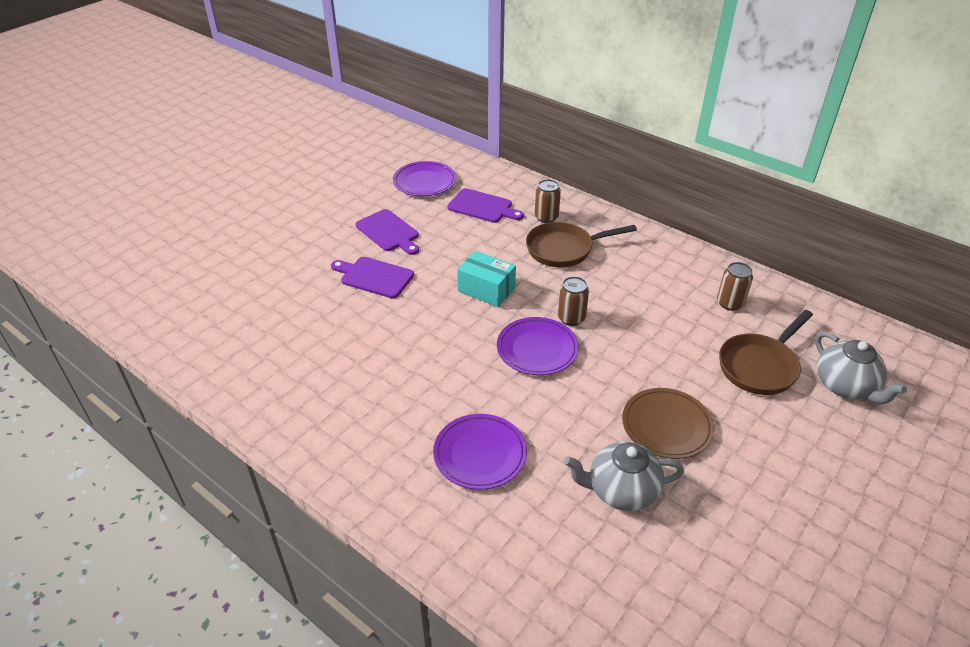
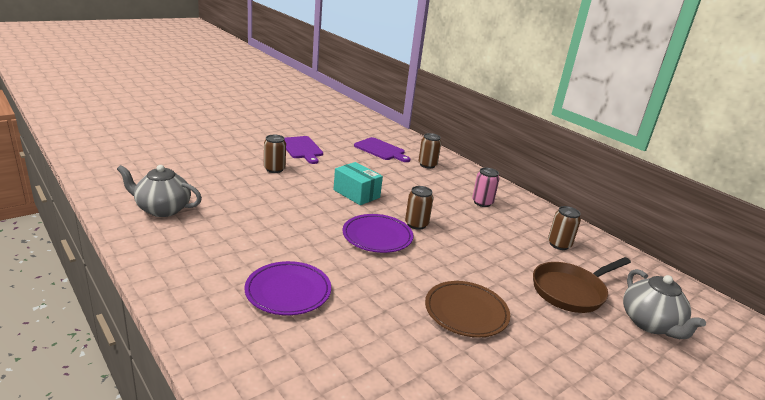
camera: 10 degrees right, 15 degrees down
purple cutting board [331,257,414,298] -> brown can [264,135,286,173]
purple plate [393,161,456,196] -> none
brown pan [526,222,637,267] -> none
grey teapot [564,442,684,511] -> grey teapot moved to [117,165,202,217]
none -> pink can [472,168,499,207]

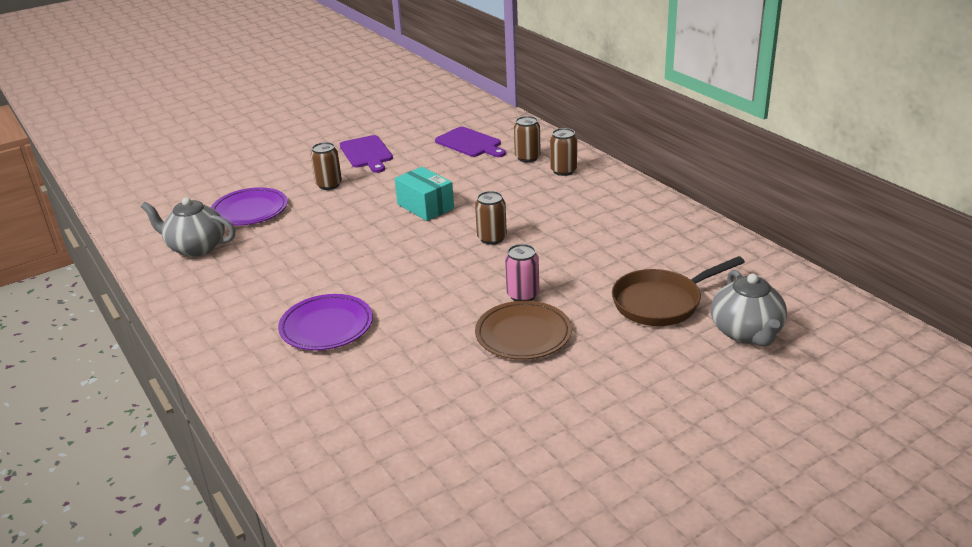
camera: 10 degrees right, 5 degrees up
purple plate [343,214,413,253] -> purple plate moved to [211,187,288,226]
pink can [472,168,499,207] -> pink can moved to [505,244,539,301]
brown can [548,206,581,250] -> brown can moved to [550,128,577,176]

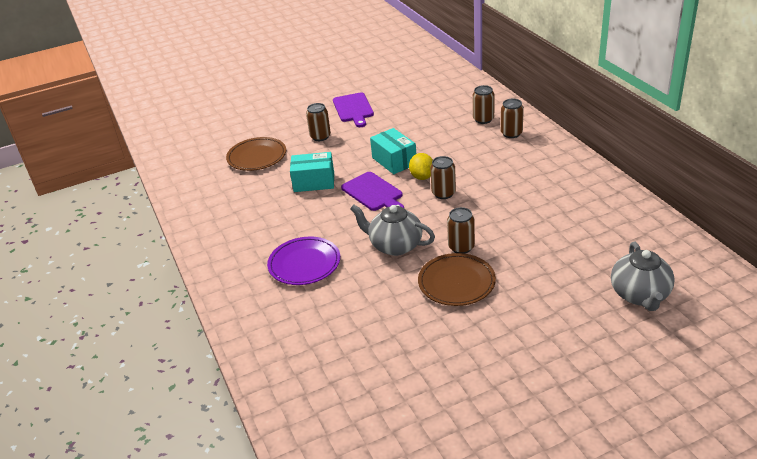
camera: 10 degrees right, 5 degrees up
grey teapot [141,197,235,257] -> grey teapot moved to [350,204,435,256]
purple plate [211,187,288,226] -> brown plate [226,137,286,171]
purple cutting board [435,127,506,157] -> purple cutting board moved to [341,172,404,211]
pink can [505,244,539,301] -> brown can [447,207,475,254]
brown pan [612,256,745,326] -> none
none -> turquoise box [290,152,334,192]
none -> yellow lemon [409,153,433,180]

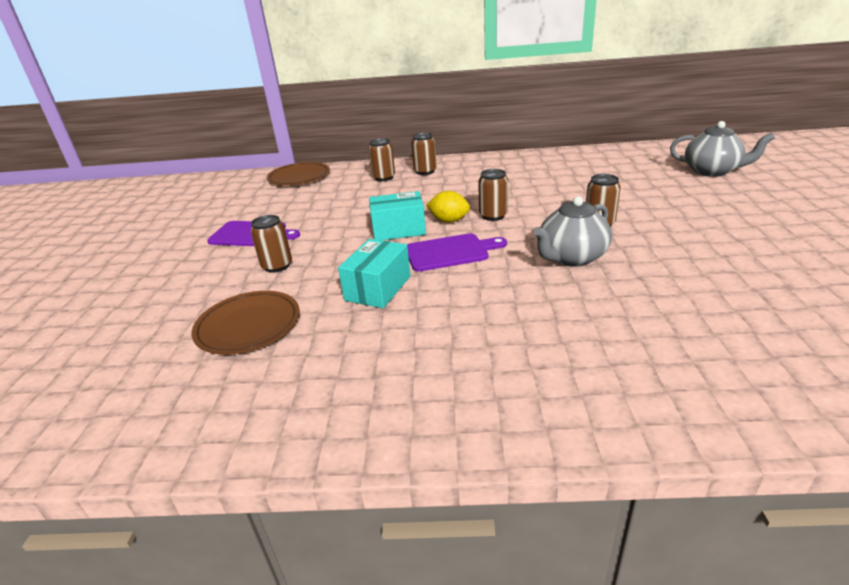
camera: 65 degrees left, 5 degrees down
purple plate [267,237,340,285] -> none
brown plate [418,253,496,306] -> brown plate moved to [267,162,330,185]

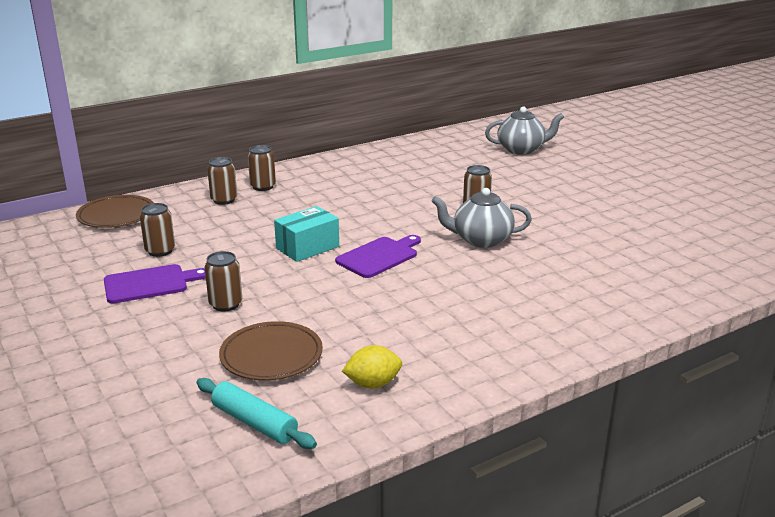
camera: 35 degrees left, 5 degrees down
turquoise box [338,239,411,308] -> none
yellow lemon [426,191,470,222] -> yellow lemon moved to [342,345,402,389]
brown can [478,169,508,221] -> brown can moved to [140,203,175,257]
grey teapot [534,196,612,267] -> grey teapot turned 75 degrees clockwise [432,188,532,248]
none -> turquoise rolling pin [196,378,317,449]

